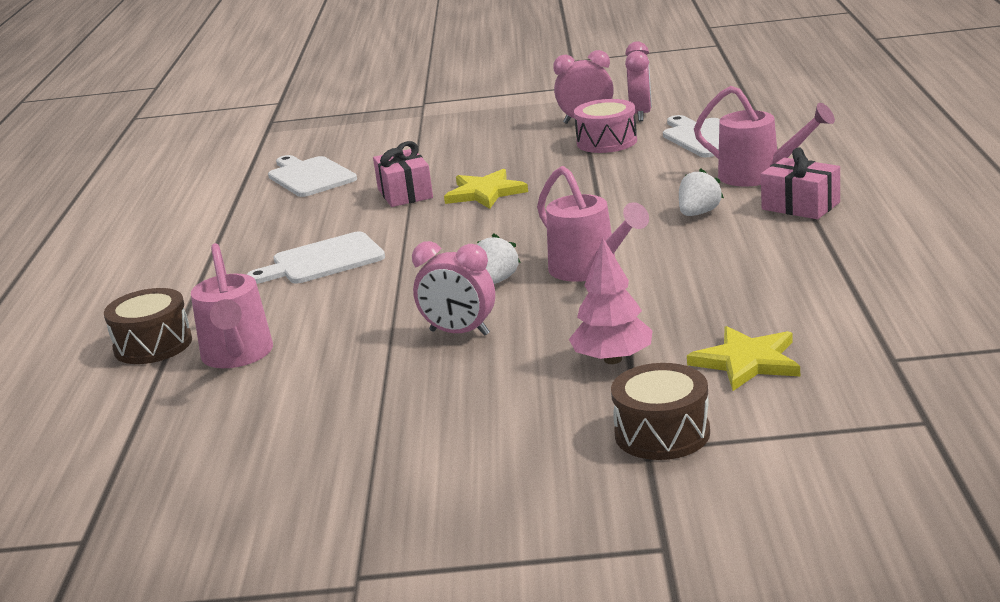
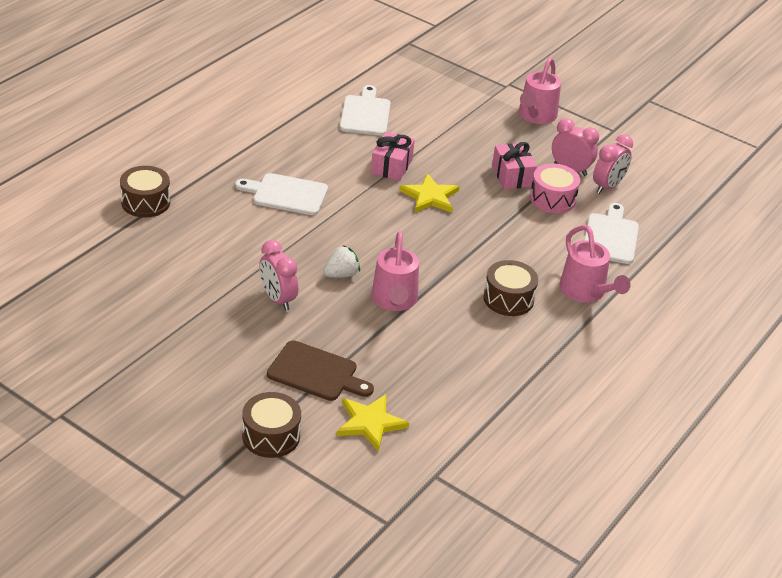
camera: 30 degrees right, 15 degrees up
pink watering can [191,243,273,368] -> pink watering can moved to [519,57,561,124]
pink tree [569,238,653,364] -> brown cutting board [267,340,374,401]
white strawberry [679,168,724,216] -> brown drum [483,260,538,316]
pink gift [761,148,840,219] -> pink gift moved to [492,142,537,189]

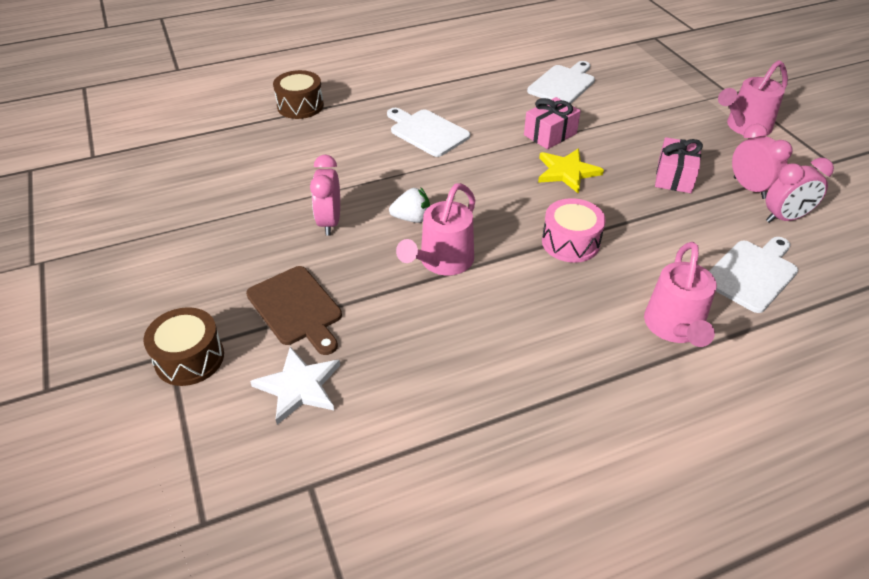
camera: 35 degrees right, 5 degrees up
yellow star [337,394,409,452] -> white star [250,347,340,425]
brown drum [483,260,538,316] -> none
pink drum [530,164,580,213] -> pink drum moved to [542,198,606,263]

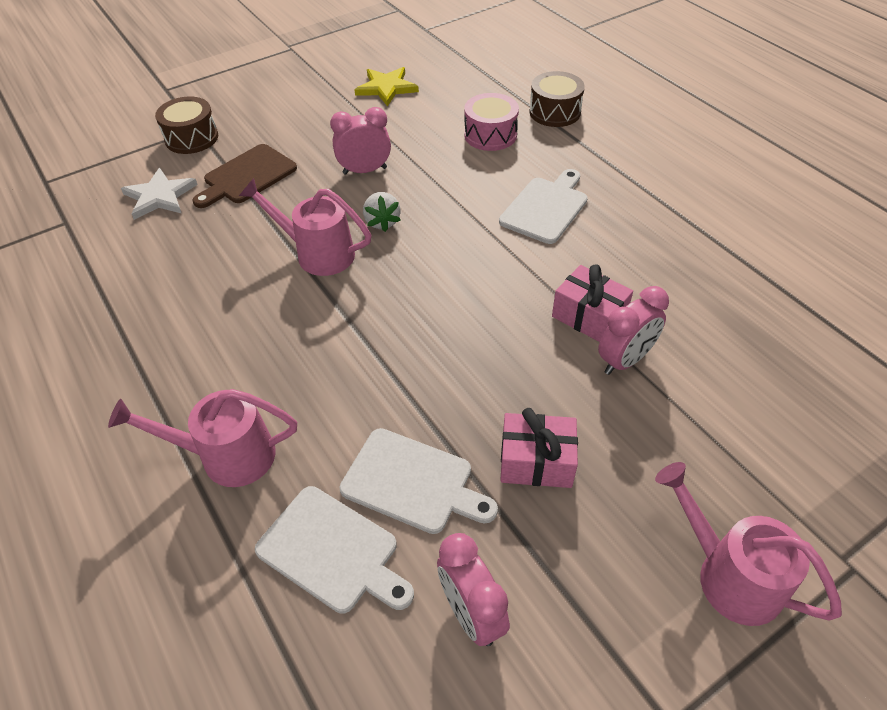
camera: 80 degrees right, 5 degrees up
white cutting board [527,61,595,104] -> white cutting board moved to [339,428,498,534]
yellow star [538,148,604,194] -> yellow star moved to [355,67,419,106]
pink drum [542,198,606,263] -> pink drum moved to [464,93,519,151]
pink clock [732,124,793,199] -> pink clock moved to [598,286,669,375]

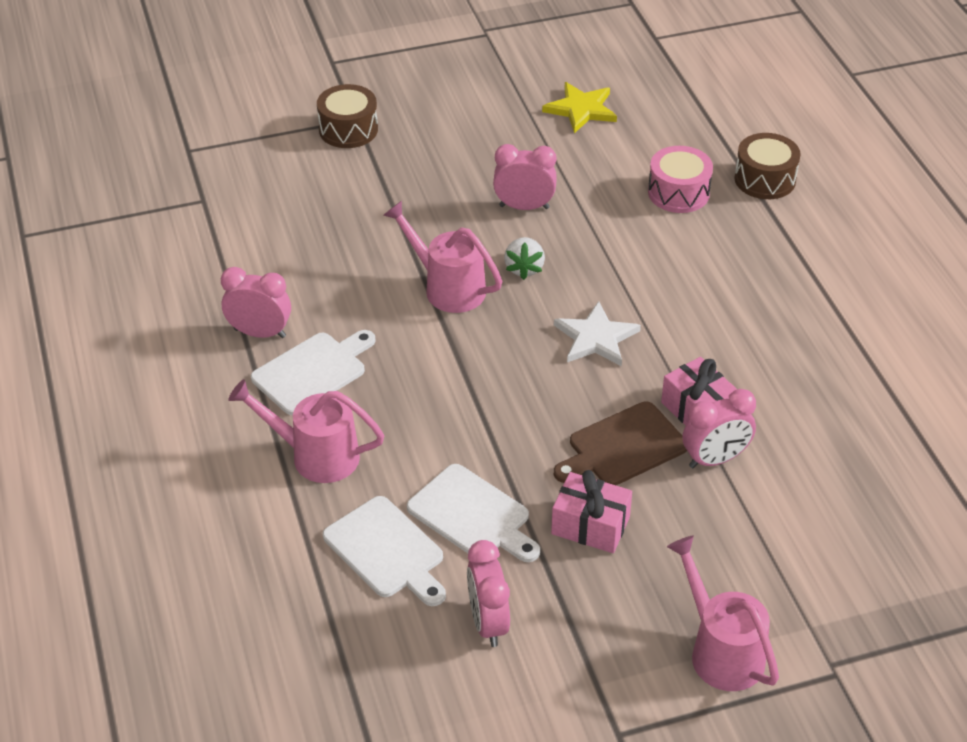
camera: 15 degrees right, 5 degrees down
white star [121,168,198,220] -> white star moved to [554,301,641,366]
brown cutting board [192,144,297,208] -> brown cutting board moved to [554,401,687,485]
white cutting board [499,169,588,244] -> white cutting board moved to [251,330,376,415]
none -> pink clock [221,267,291,338]

